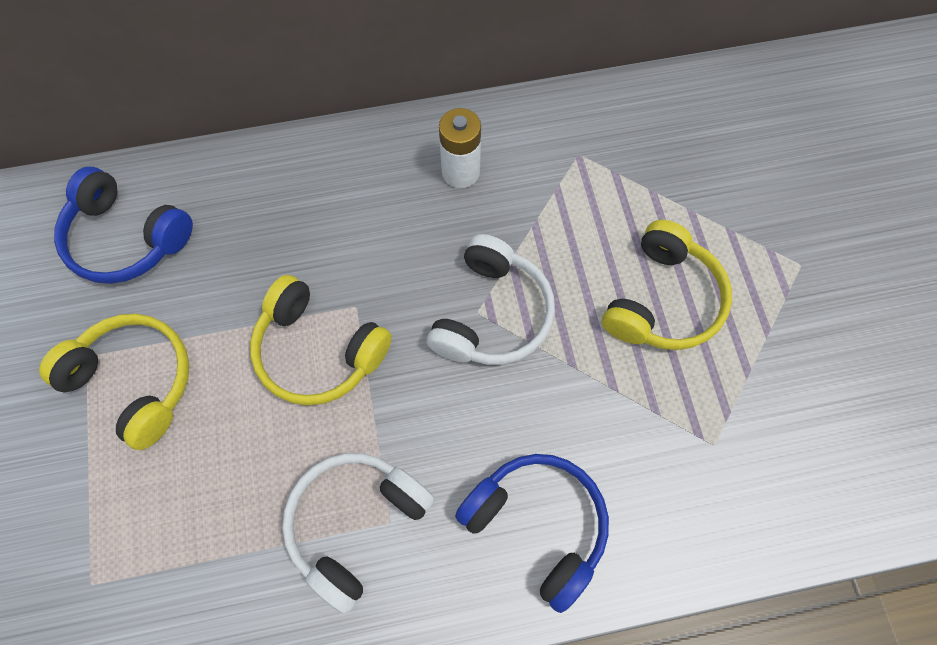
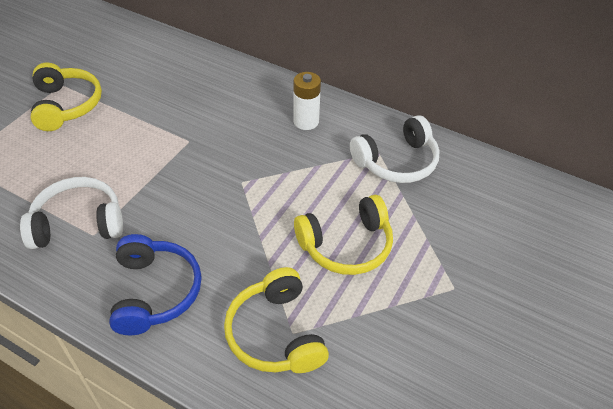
camera: 40 degrees right, 20 degrees down
blue headphones [54,167,193,284] -> none
yellow headphones [250,275,392,406] -> yellow headphones moved to [224,267,329,373]
white headphones [426,234,555,365] -> white headphones moved to [350,115,440,183]

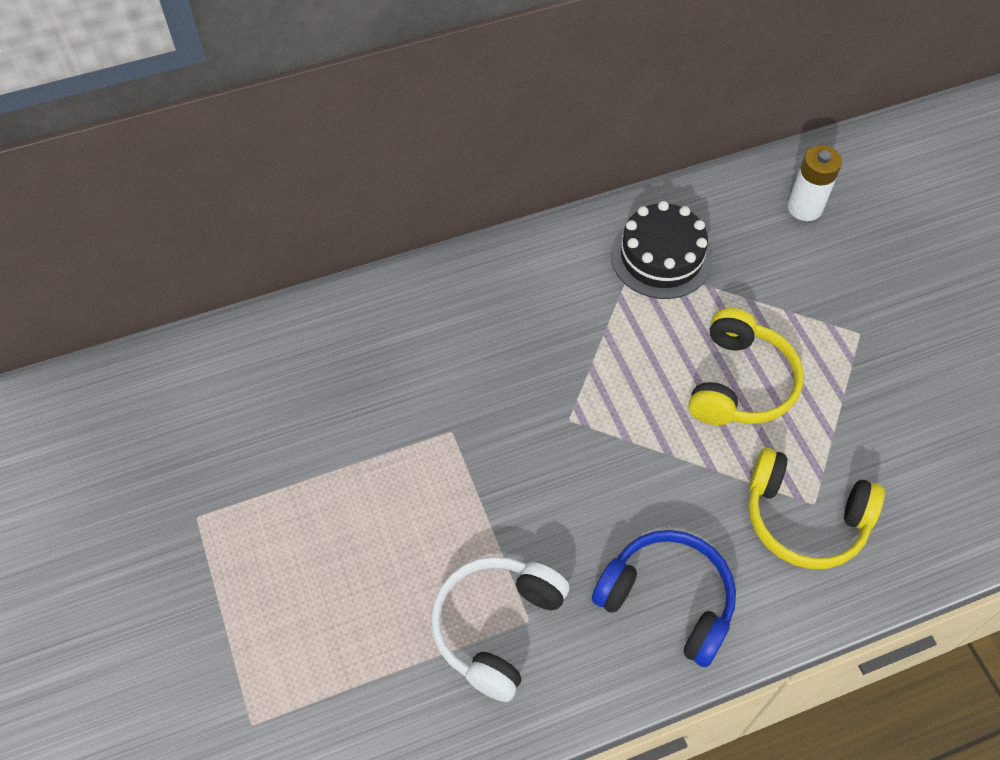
camera: 50 degrees left, 10 degrees up
yellow headphones [31,63,102,131] -> none
white battery [293,72,321,130] -> white battery moved to [788,145,842,221]
white headphones [350,115,440,183] -> black cake [611,201,712,299]

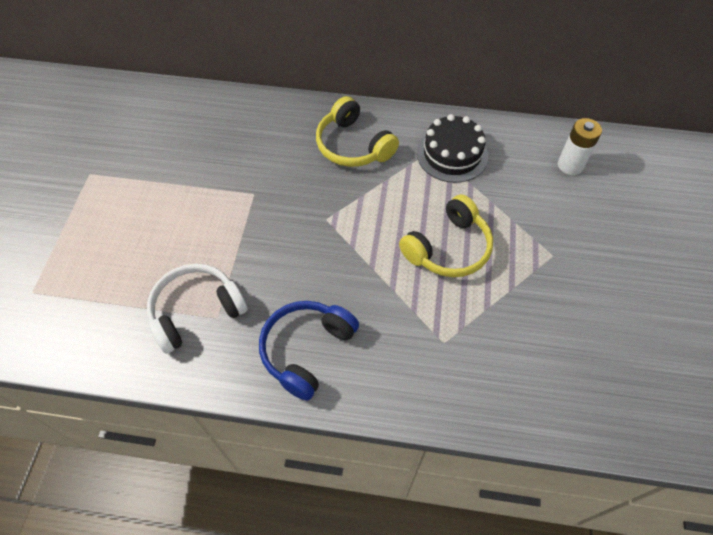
camera: 30 degrees right, 0 degrees up
blue headphones [592,530,736,668] -> blue headphones turned 120 degrees counterclockwise [259,301,359,401]
yellow headphones [749,448,885,569] -> yellow headphones moved to [316,96,399,167]

